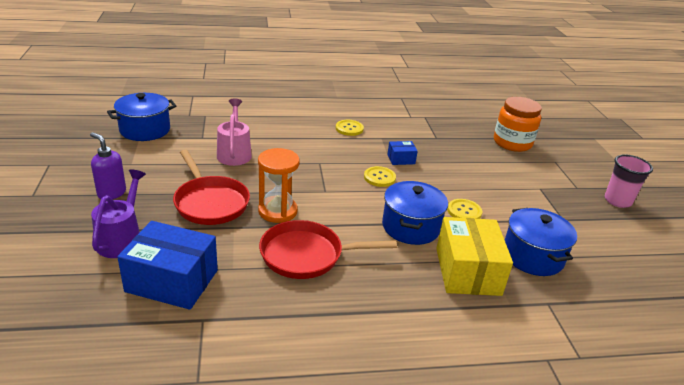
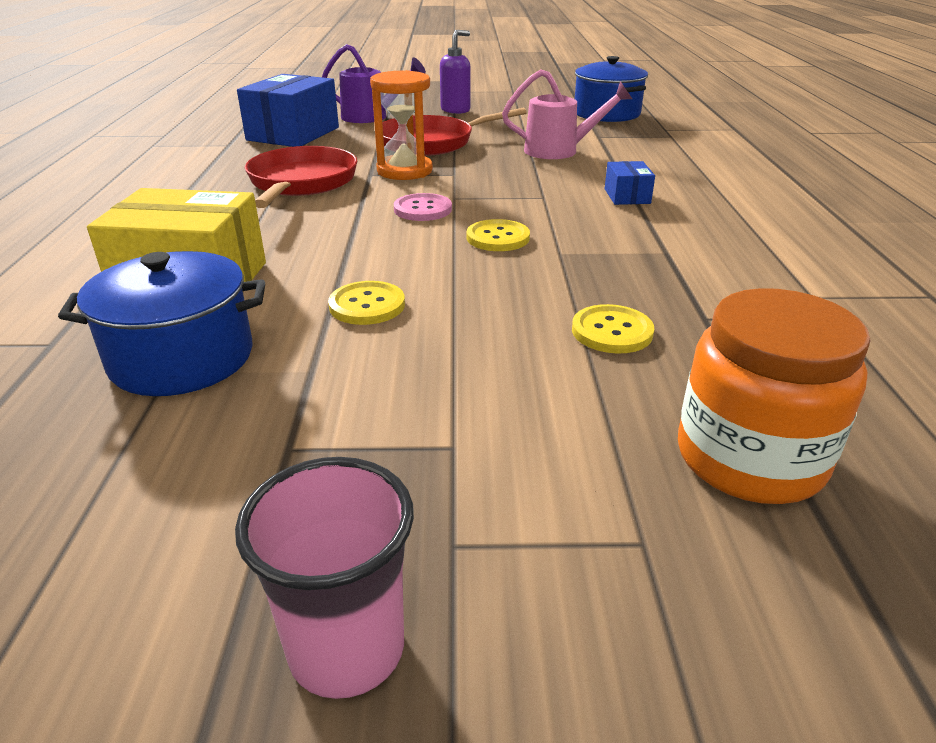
camera: 100 degrees right, 0 degrees up
yellow button [336,120,364,136] -> yellow button moved to [572,304,654,354]
blue pot [382,181,448,245] -> none
blue box [387,141,418,165] -> blue box moved to [605,161,655,205]
none -> pink button [394,193,452,221]

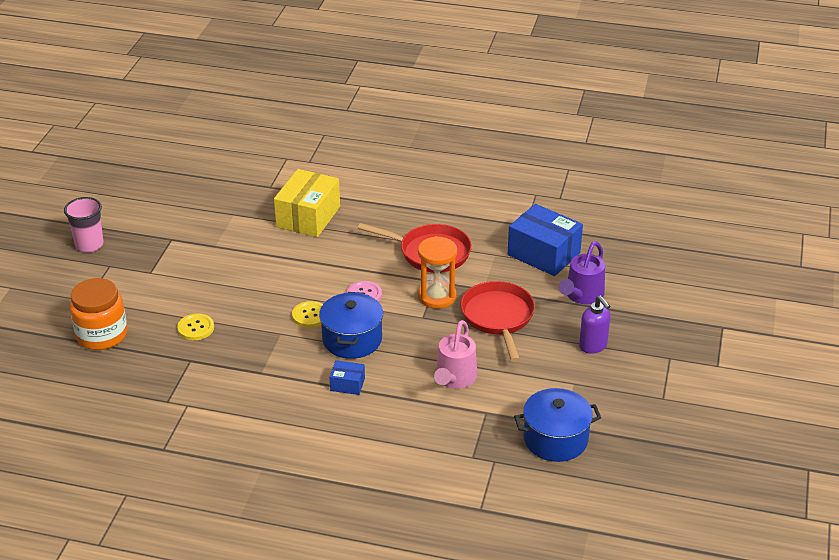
camera: 105 degrees right, 5 degrees up
blue pot [58,251,265,396] -> blue pot moved to [319,292,383,359]
yellow button [328,281,405,325] -> none

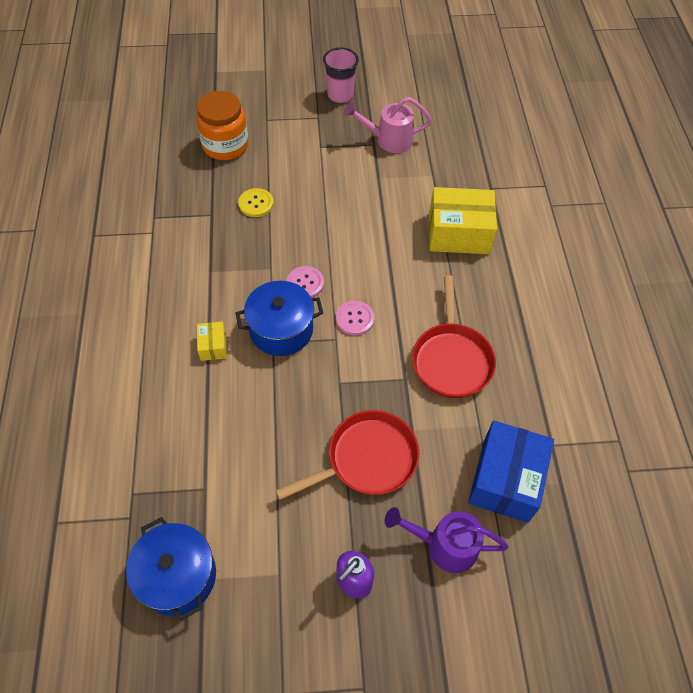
camera: 70 degrees right, 20 degrees up
yellow button [292,301,323,328] -> pink button [287,266,324,298]
blue box [330,360,365,395] -> yellow box [197,321,227,361]
orange hourglass [418,236,457,309] -> none
pink watering can [434,320,477,389] -> pink watering can moved to [344,97,432,153]

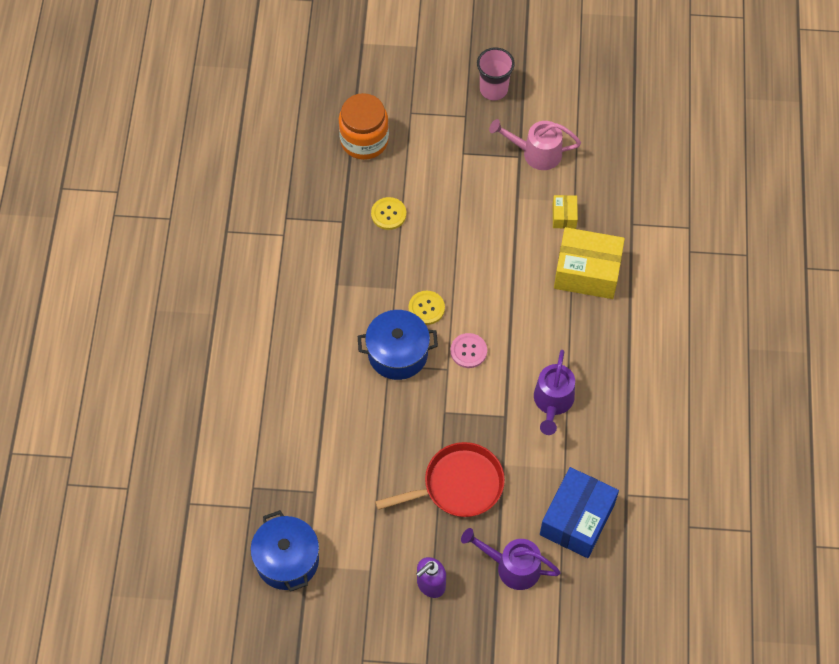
camera: 10 degrees right, 5 degrees up
yellow box [197,321,227,361] -> yellow box moved to [553,195,578,229]
pink button [287,266,324,298] -> yellow button [409,291,445,325]
red pan [412,275,496,398] -> purple watering can [534,350,575,435]

